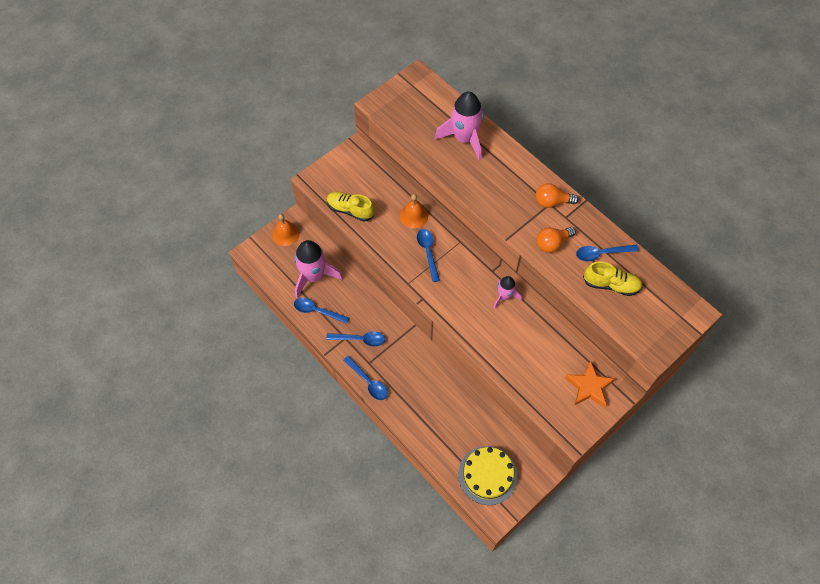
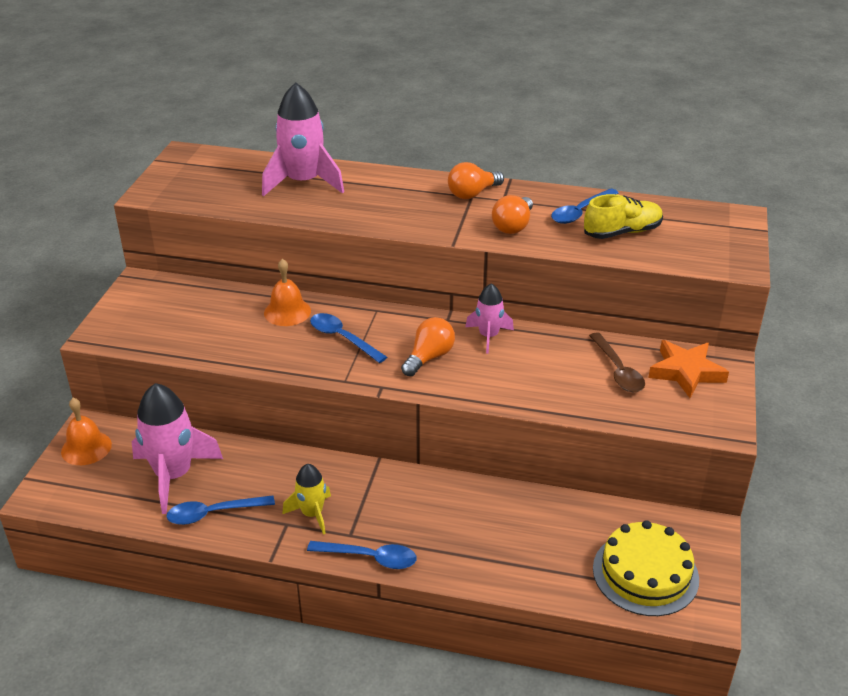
camera: 35 degrees left, 25 degrees down
yellow shoe [326,192,374,221] -> none
blue spoon [326,331,385,347] -> yellow rocket [282,464,331,535]
none -> orange light bulb [401,317,455,376]
none -> brown spoon [589,332,645,392]

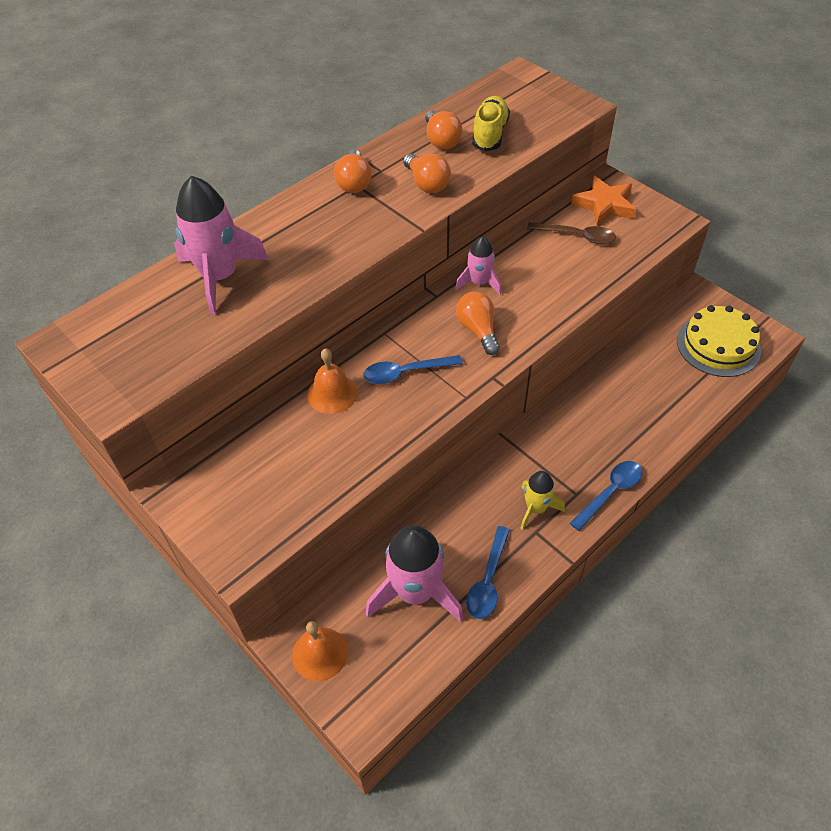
camera: 55 degrees left, 15 degrees up
blue spoon [551,188,619,224] -> orange light bulb [425,110,462,149]

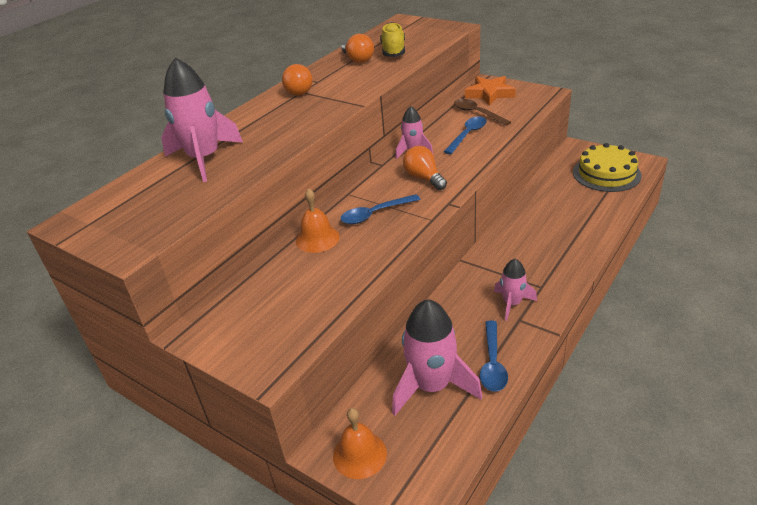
camera: 10 degrees left, 15 degrees down
orange light bulb [403,153,451,193] -> none
yellow rocket [520,471,565,530] -> pink rocket [494,259,537,321]
brown spoon [527,222,616,244] -> brown spoon turned 135 degrees counterclockwise [454,99,511,126]
blue spoon [570,461,642,531] -> blue spoon moved to [444,116,487,154]

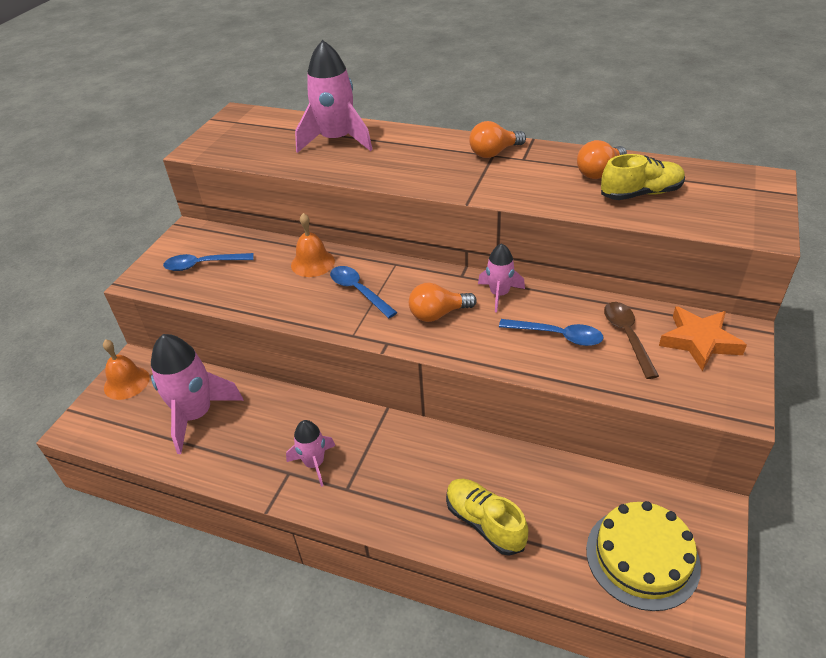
camera: 75 degrees right, 5 degrees up
orange light bulb [403,146,447,190] -> orange light bulb turned 150 degrees counterclockwise [409,283,477,322]
brown spoon [454,99,511,126] -> brown spoon turned 45 degrees counterclockwise [604,302,659,379]
blue spoon [480,321,508,392] -> blue spoon moved to [163,253,254,271]
none -> yellow shoe [446,479,529,556]

